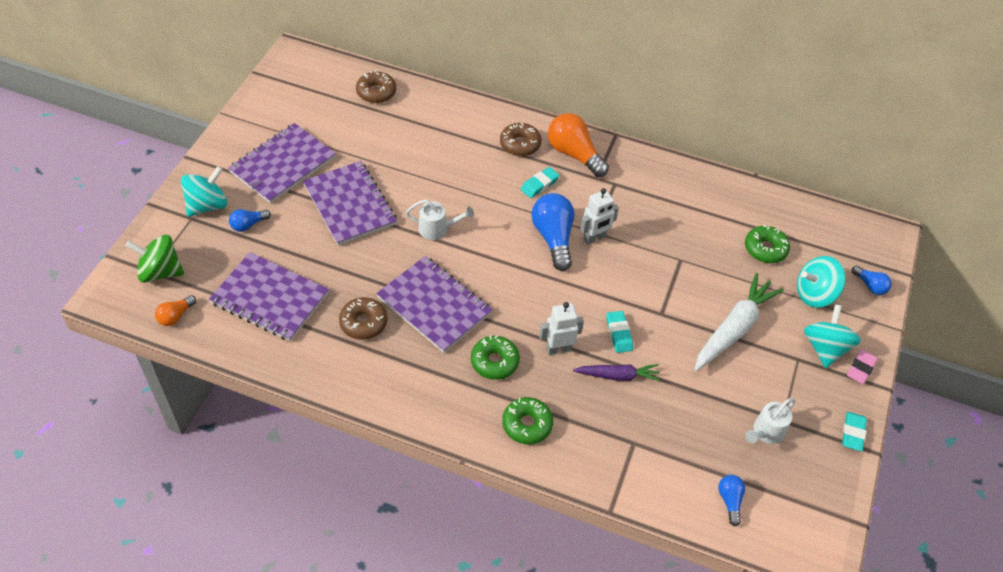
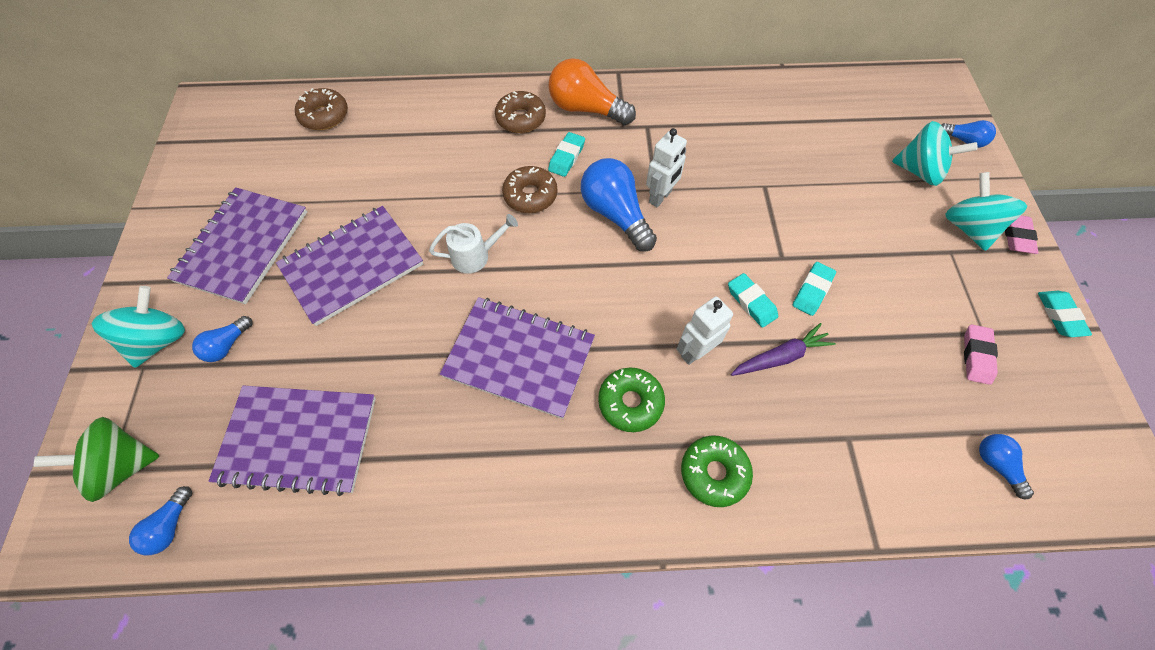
camera: 20 degrees left, 10 degrees up
orange light bulb [155,295,196,326] -> blue light bulb [129,486,193,555]
purple notebook [303,161,397,246] -> purple notebook turned 75 degrees counterclockwise [276,206,423,326]
brown donut [339,297,388,340] -> brown donut moved to [502,166,557,213]
white carrot [694,273,784,371] -> none
green donut [745,225,790,263] -> none
white watering can [745,398,795,444] -> pink eraser [964,325,998,385]
turquoise spinning top [797,256,846,308] -> turquoise spinning top turned 120 degrees counterclockwise [892,121,977,186]
none -> turquoise eraser [793,262,836,316]

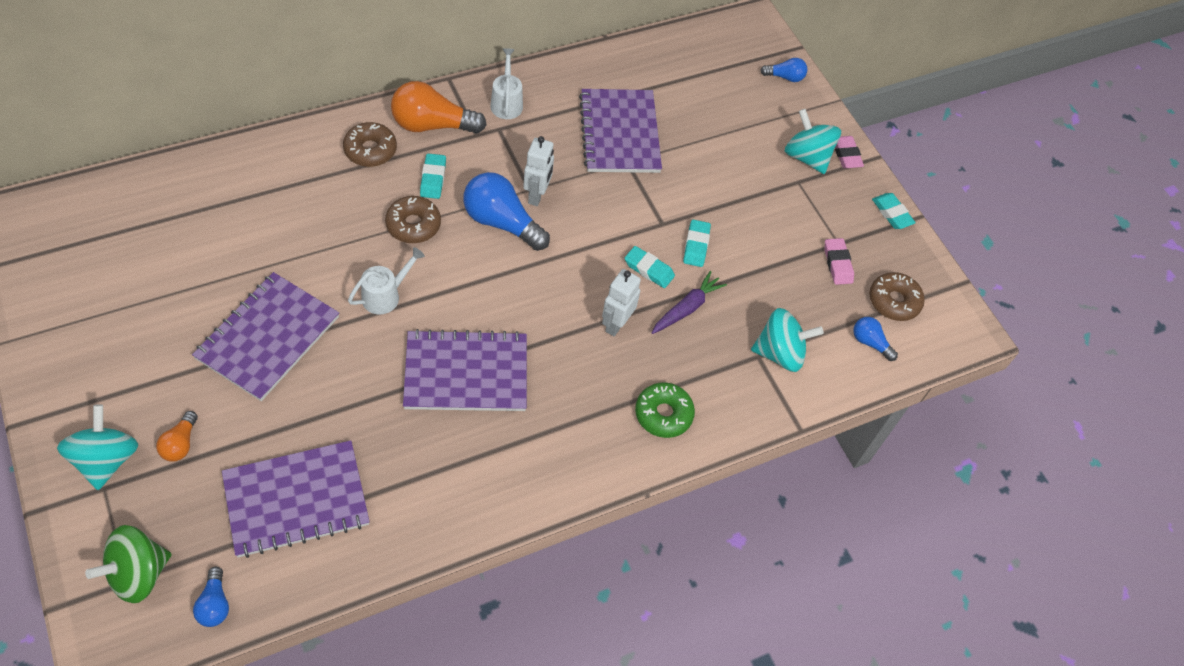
camera: 30 degrees left, 5 degrees down
purple notebook [167,187,307,304] -> purple notebook moved to [579,89,662,173]
blue light bulb [192,316,253,362] -> orange light bulb [156,411,198,462]
brown donut [295,88,348,130] -> brown donut moved to [869,272,925,321]
green donut [598,368,665,432] -> none
turquoise spinning top [892,121,977,186] -> turquoise spinning top moved to [751,308,824,372]
none -> white watering can [490,48,523,119]

